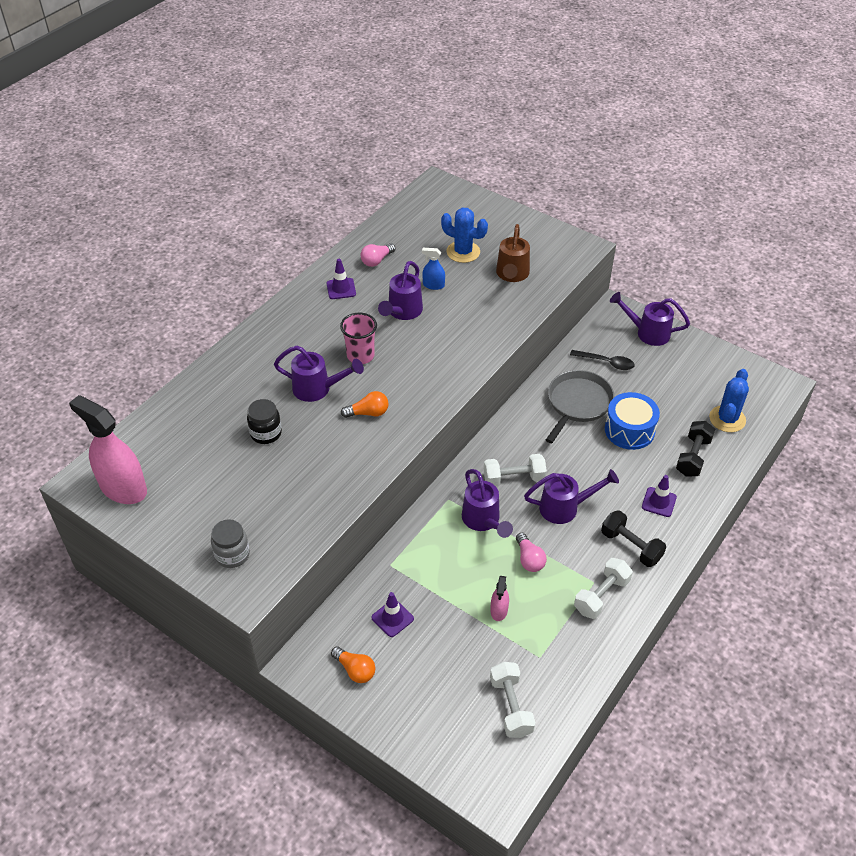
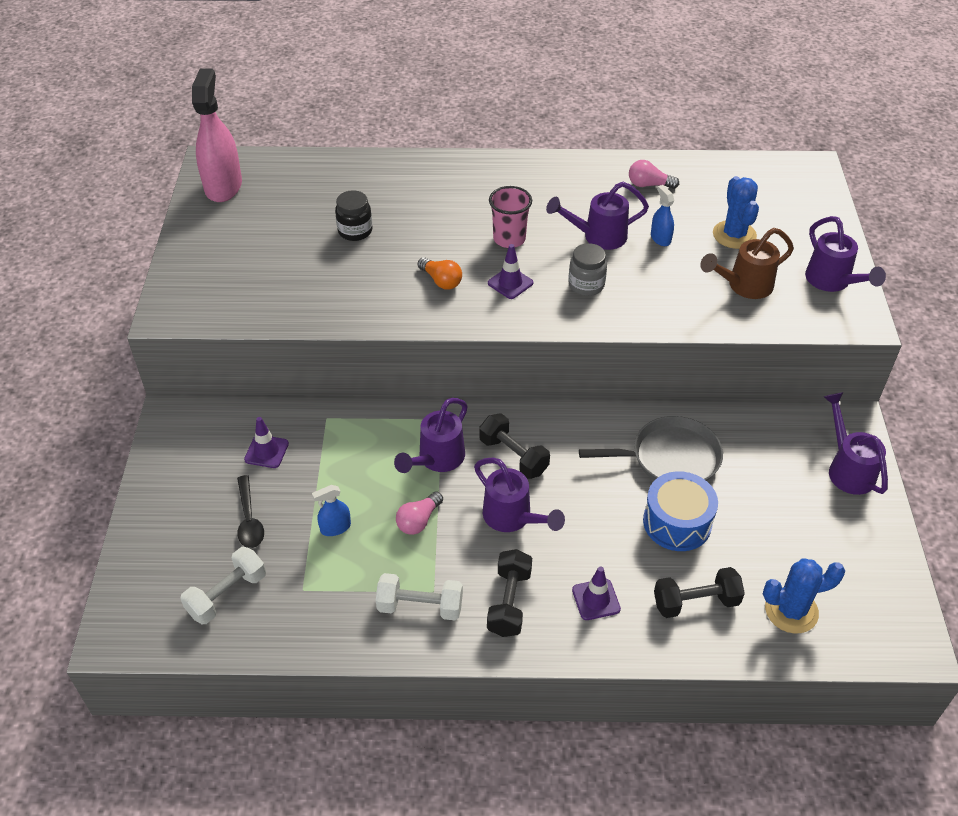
camera: 55 degrees right, 0 degrees up
grey jar [211,519,250,568] -> grey jar moved to [568,243,607,296]
purple watering can [274,346,364,402] -> purple watering can moved to [805,216,886,292]
purple traffic cone [326,259,356,299] -> purple traffic cone moved to [488,244,533,299]
orange light bulb [331,646,375,683] -> none
white dumbbell [484,454,547,486] -> black dumbbell [479,413,550,479]
pink spray bottle [490,576,509,621] -> blue spray bottle [312,485,351,536]
black spoon [570,350,635,370] -> black spoon moved to [237,475,264,548]

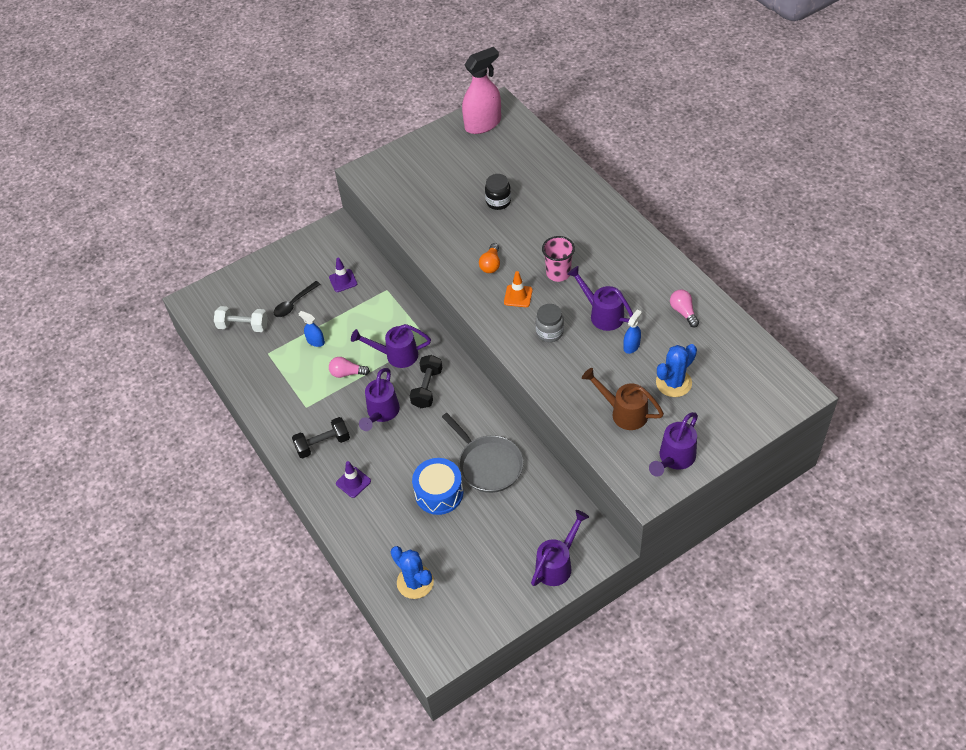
camera: 60 degrees right, 5 degrees up
white dumbbell [376,573,463,620] -> none
purple traffic cone [488,244,533,299] -> orange traffic cone [504,271,533,307]
black dumbbell [654,567,745,618] -> none

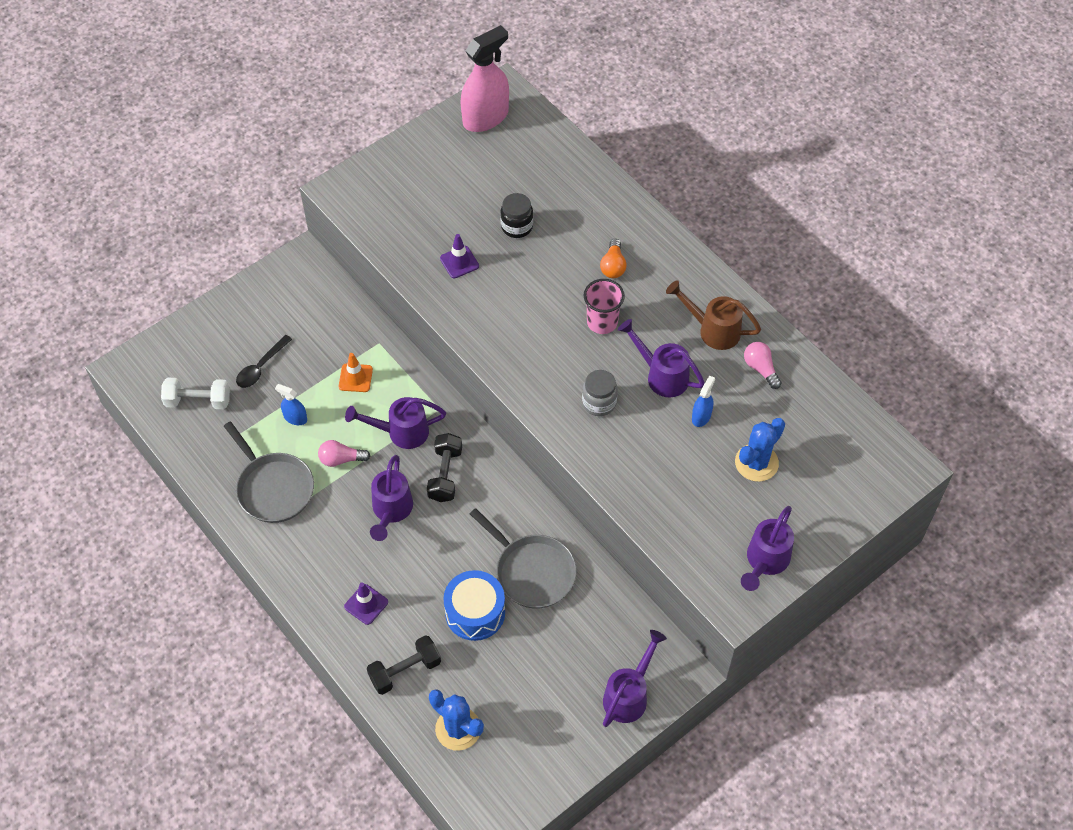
camera: 10 degrees left, 5 degrees up
black dumbbell [292,417,350,459] -> black dumbbell moved to [367,635,441,695]
purple traffic cone [329,258,357,292] -> purple traffic cone moved to [440,234,479,278]
orange light bulb [479,243,500,273] -> orange light bulb moved to [600,239,627,278]
orange traffic cone [504,271,533,307] -> orange traffic cone moved to [339,353,373,392]
brown watering can [582,368,664,430] -> brown watering can moved to [666,280,761,350]
none -> grey pan [224,421,314,523]

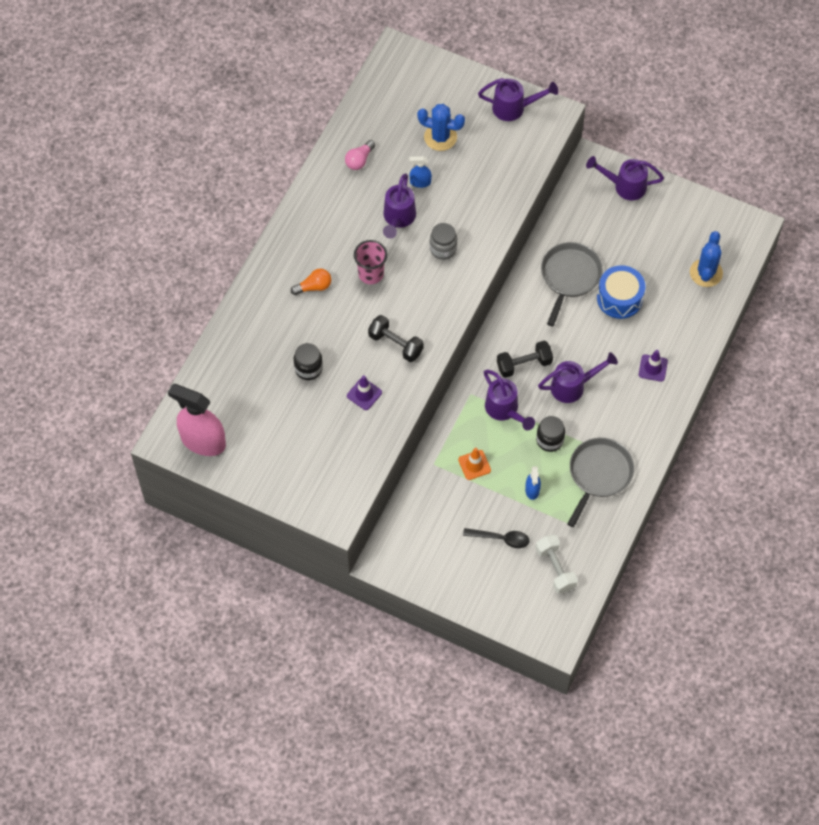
camera: 115 degrees left, 5 degrees up
pink light bulb [318,440,370,467] -> black jar [536,416,565,452]
black dumbbell [367,635,441,695] -> black dumbbell moved to [368,315,424,362]
brown watering can [666,280,761,350] -> none

